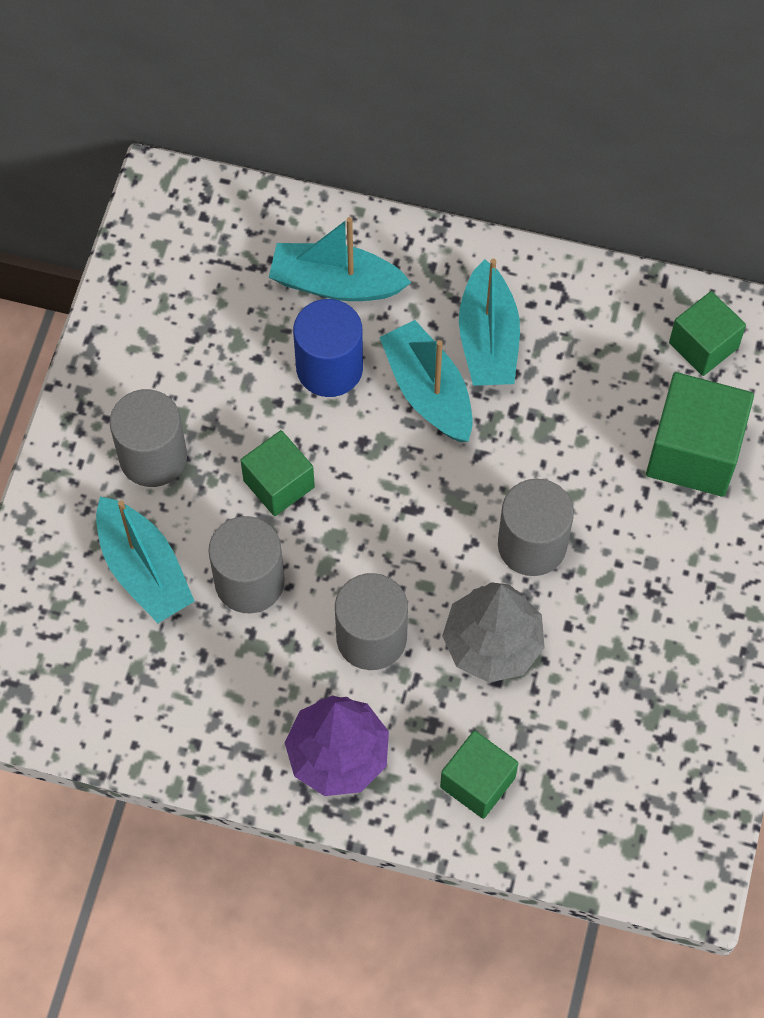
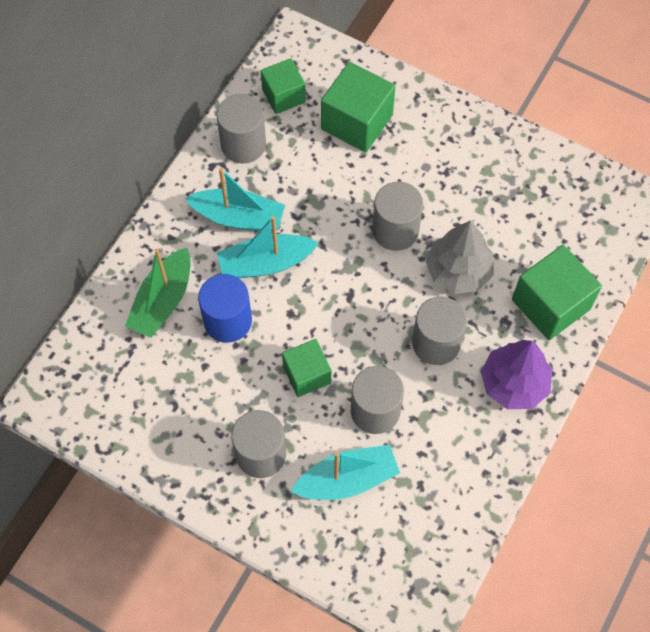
camera: 75 degrees left, 0 degrees up
turquoise boat [269,217,411,301] -> green boat [125,248,191,338]
green cube [440,730,518,819] -> green cube [512,245,602,340], size x1.57
none -> grey cylinder [216,94,266,163]

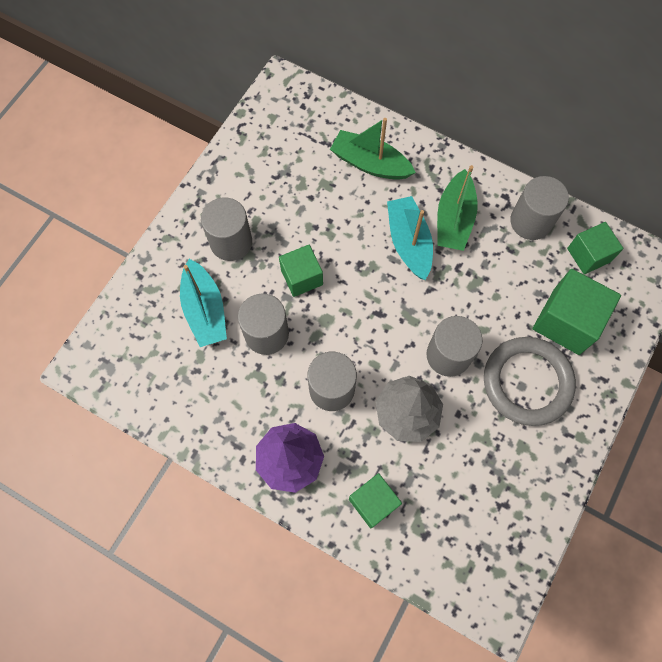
camera: 90 degrees right, 5 degrees up
turquoise boat [185,168,285,231] -> green boat [437,165,478,251]
blue cylinder [198,274,252,343] -> none
green cube [512,245,602,340] -> green cube [349,473,402,529], size x0.64
none -> grey ring [484,337,576,426]

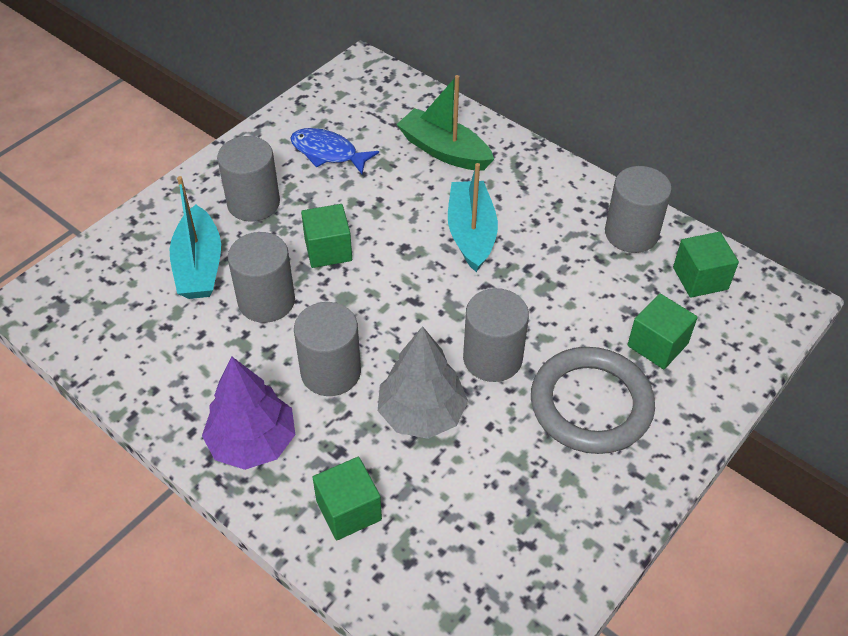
camera: 10 degrees right, 20 degrees down
green boat [437,165,478,251] -> none
green cube [533,269,621,355] -> green cube [627,294,698,369], size x0.64
none -> blue fish [290,128,379,174]

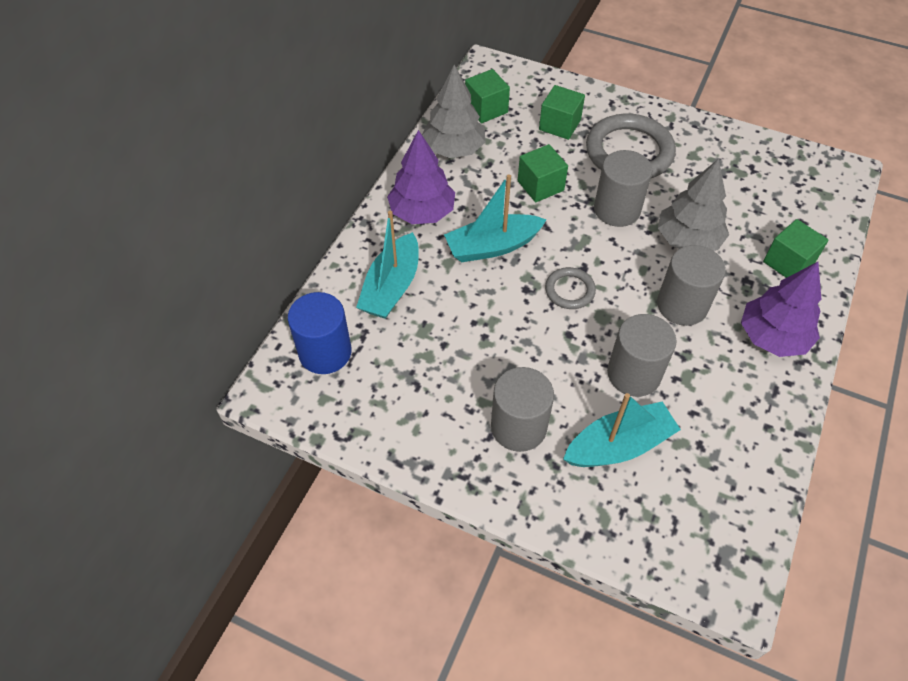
camera: 105 degrees left, 5 degrees up
blue fish [290,128,379,174] -> none
green cube [301,204,352,268] -> green cube moved to [518,144,568,202]
green boat [396,75,494,171] -> turquoise boat [356,211,419,319]
grey cylinder [605,166,672,253] -> grey tree [422,65,486,158]
none -> blue cylinder [288,292,352,374]
none -> purple tree [387,130,455,224]
none -> grey ring [545,267,596,309]

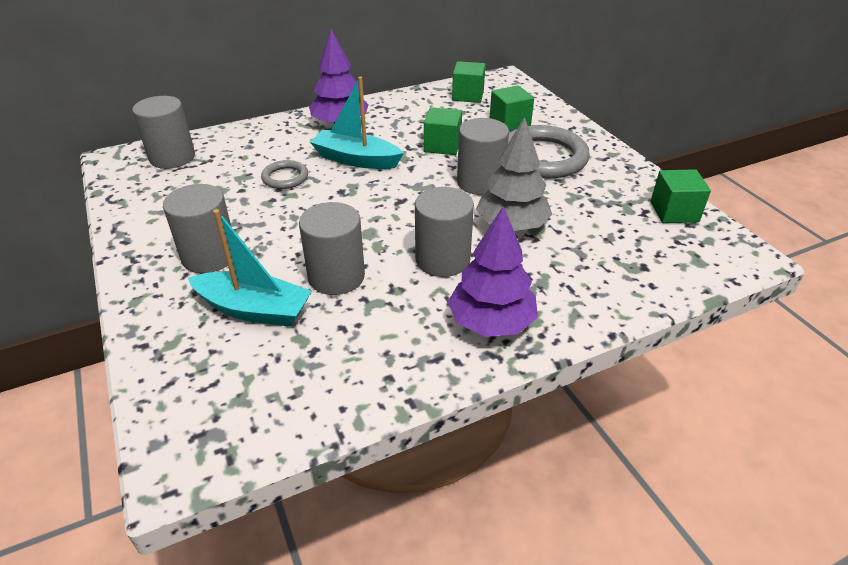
camera: 40 degrees right, 15 degrees down
blue cylinder [288,292,352,374] -> grey cylinder [132,96,195,169]
turquoise boat [356,211,419,319] -> none
grey tree [422,65,486,158] -> none
grey ring [545,267,596,309] -> grey ring moved to [261,160,308,189]
green cube [763,219,829,278] -> green cube moved to [651,169,711,223]

